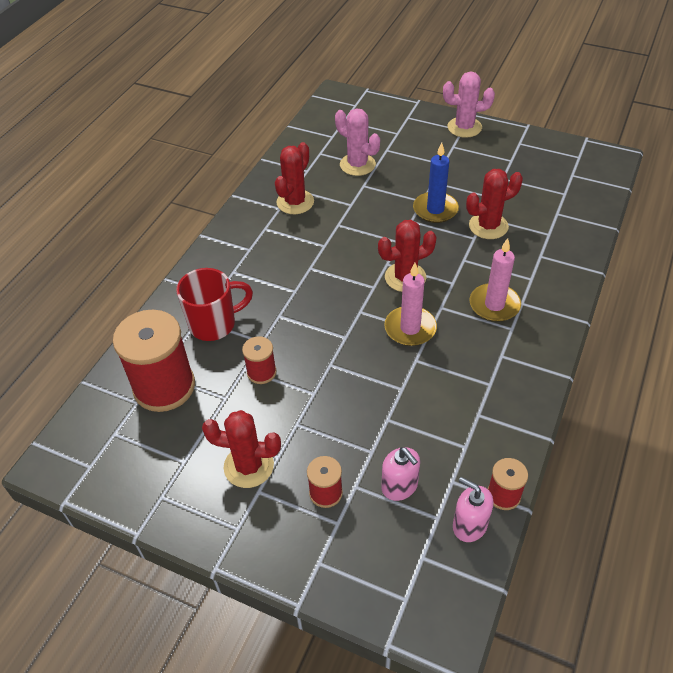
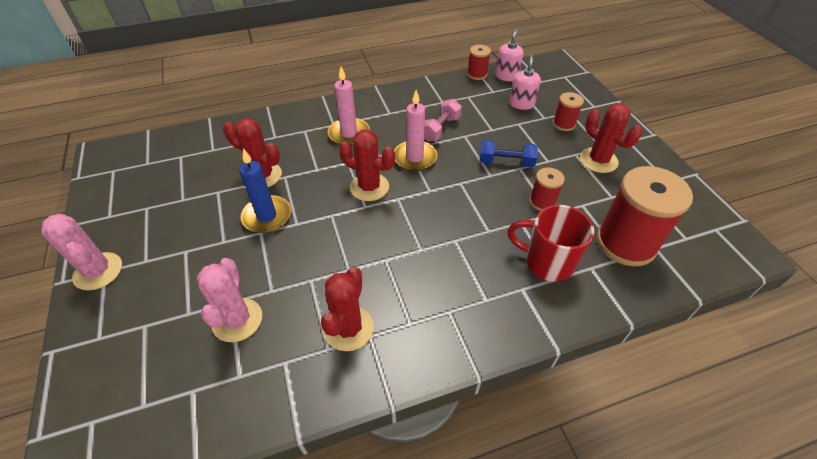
camera: 135 degrees left, 0 degrees up
red cactus [275,142,314,214] -> red cactus turned 60 degrees counterclockwise [321,267,374,351]
pink soap dispenser [453,477,493,542] -> pink soap dispenser turned 150 degrees counterclockwise [495,29,524,81]
none -> pink dumbbell [424,99,462,141]
none -> blue dumbbell [480,140,538,167]

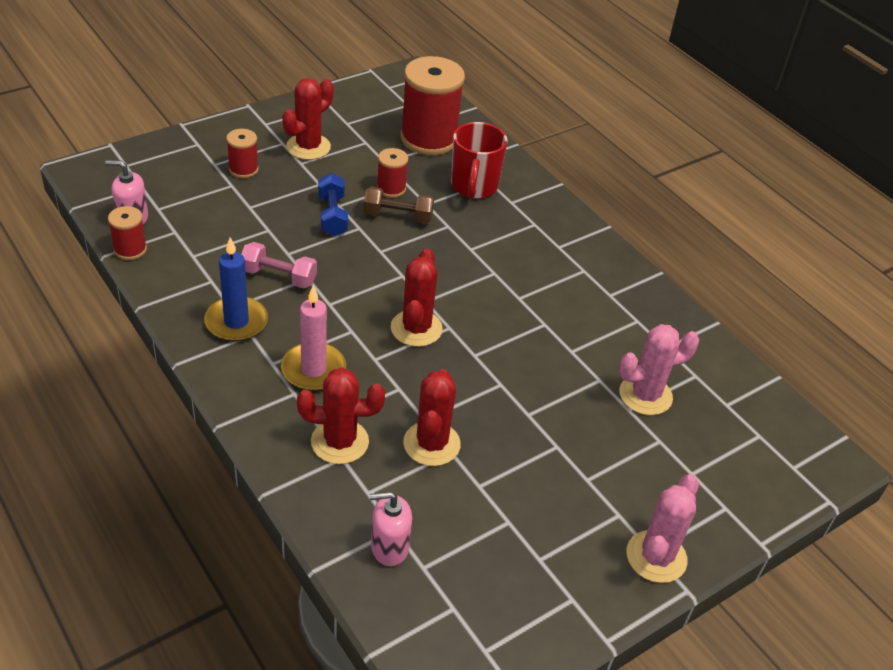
camera: 110 degrees left, 5 degrees down
blue candle [239,149,291,233] -> blue candle moved to [204,237,268,342]
red cactus [321,267,374,351] -> red cactus moved to [297,368,385,464]
pink candle [394,90,437,171] -> none
pink soap dispenser [509,54,541,110] -> pink soap dispenser moved to [369,492,412,566]
none -> brown dumbbell [363,186,434,224]

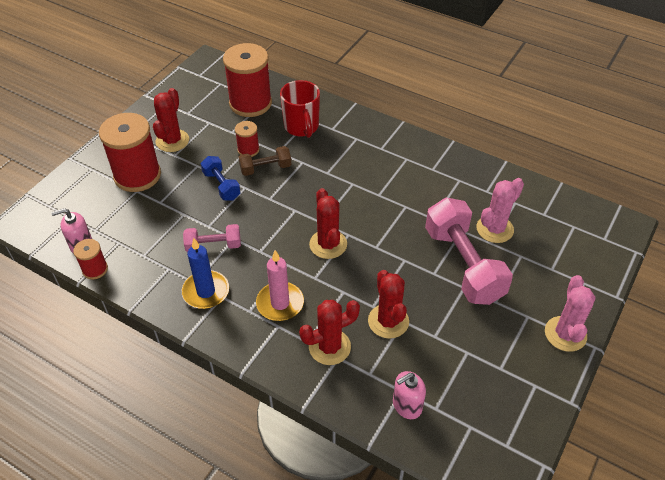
camera: 20 degrees left, 5 degrees up
red spool [226,129,259,178] -> red spool [99,113,161,192], size x2.07
none -> pink dumbbell [425,197,513,305]

